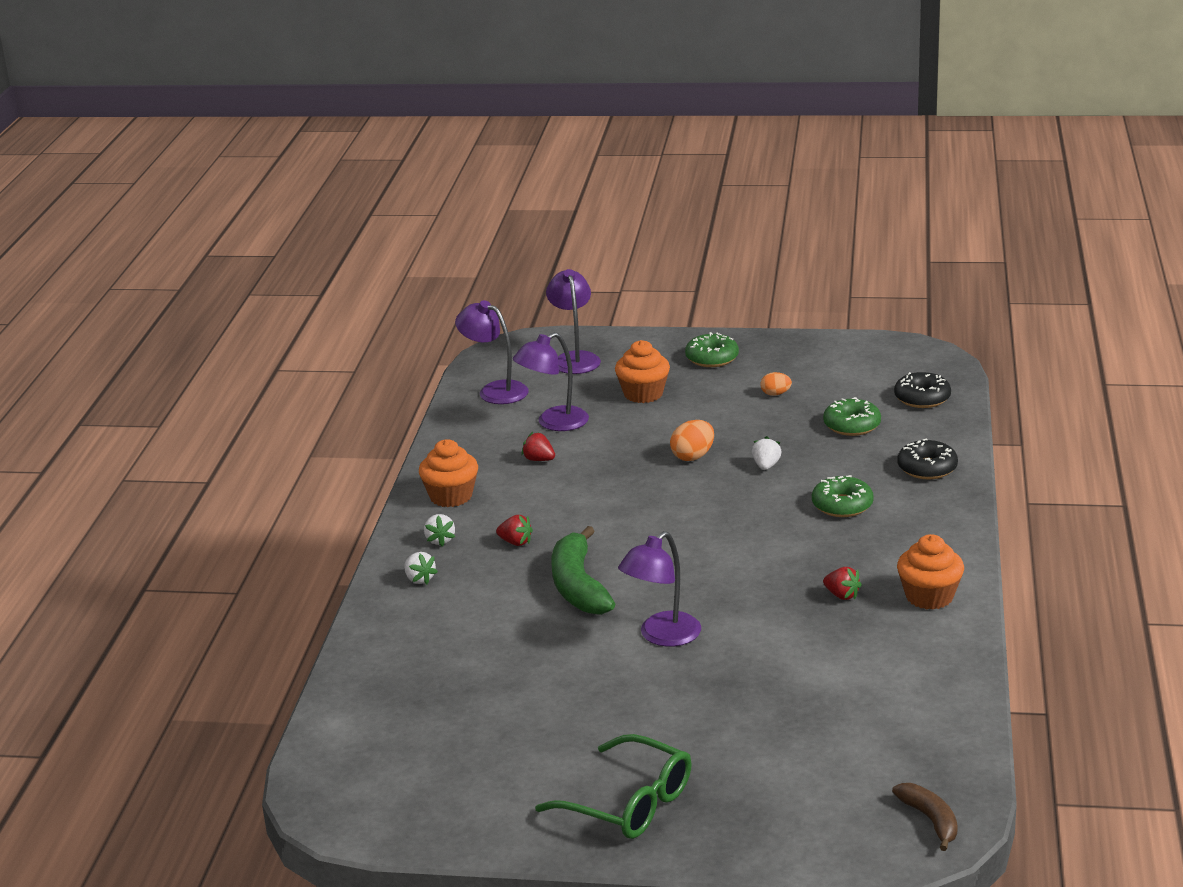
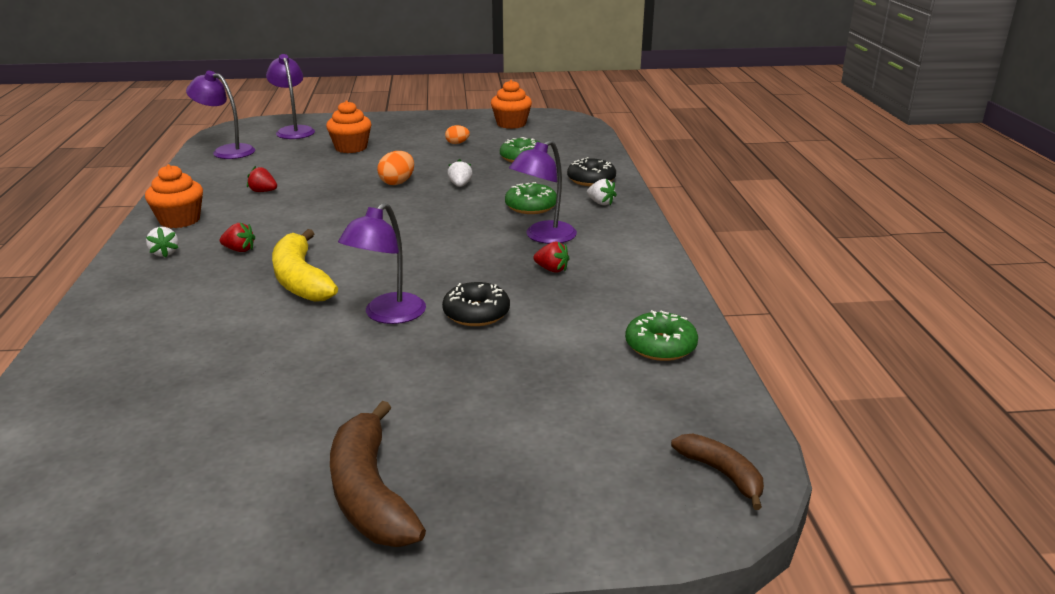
camera: 15 degrees left, 0 degrees up
white strawberry [404,552,438,584] -> white strawberry moved to [587,179,617,205]
purple lamp [513,332,589,431] -> purple lamp moved to [509,140,577,244]
green glasses [535,734,692,839] -> brown banana [330,401,426,547]
green banana [551,526,615,615] -> yellow banana [272,229,338,302]
green donut [685,332,739,367] -> green donut moved to [625,310,698,361]
black donut [894,372,951,408] -> black donut moved to [442,282,510,326]
orange cupcake [897,534,964,610] -> orange cupcake moved to [491,80,532,129]

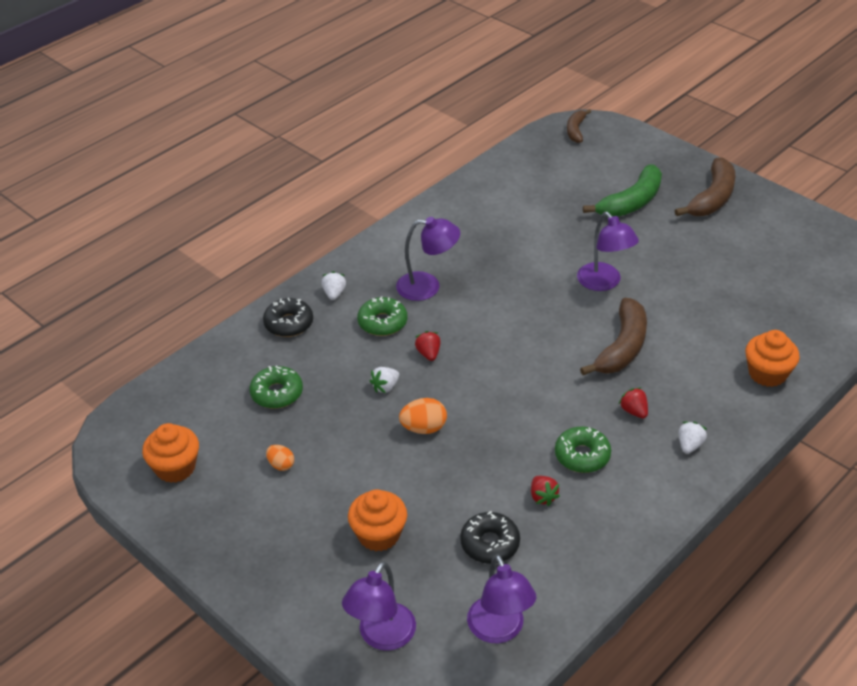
camera: 130 degrees left, 15 degrees up
orange cupcake [145,164,203,228] -> orange cupcake moved to [745,330,800,387]
yellow banana [272,229,338,302] -> brown banana [580,298,647,375]
purple lamp [338,203,426,324] -> purple lamp turned 75 degrees clockwise [577,212,639,291]
black donut [442,282,510,326] -> black donut moved to [460,511,520,564]
red strawberry [534,242,570,273] -> red strawberry moved to [415,331,441,361]
green donut [625,310,698,361] -> green donut moved to [555,427,611,473]
none -> green banana [583,164,662,217]

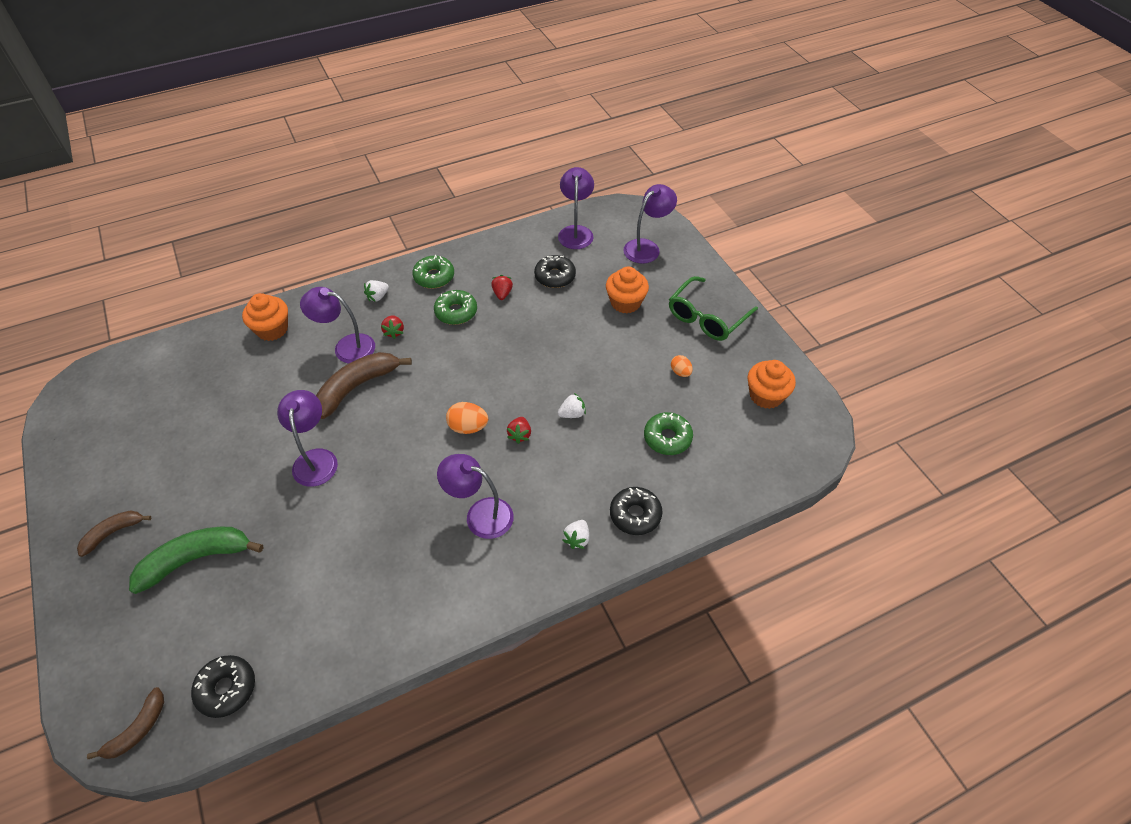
camera: 160 degrees left, 10 degrees up
green donut [357,296,407,336] -> green donut moved to [412,255,454,289]
orange egg [399,398,447,434] -> orange egg moved to [446,402,488,434]
brown banana [675,157,736,216] -> brown banana [77,510,151,557], size x0.58
none -> black donut [191,655,255,718]
none -> purple lamp [300,287,375,363]
none -> green glasses [669,276,758,341]

